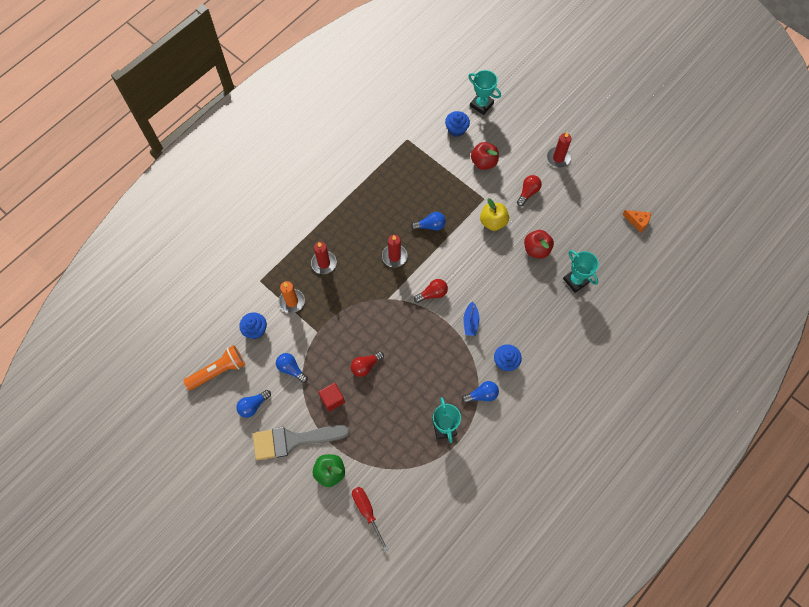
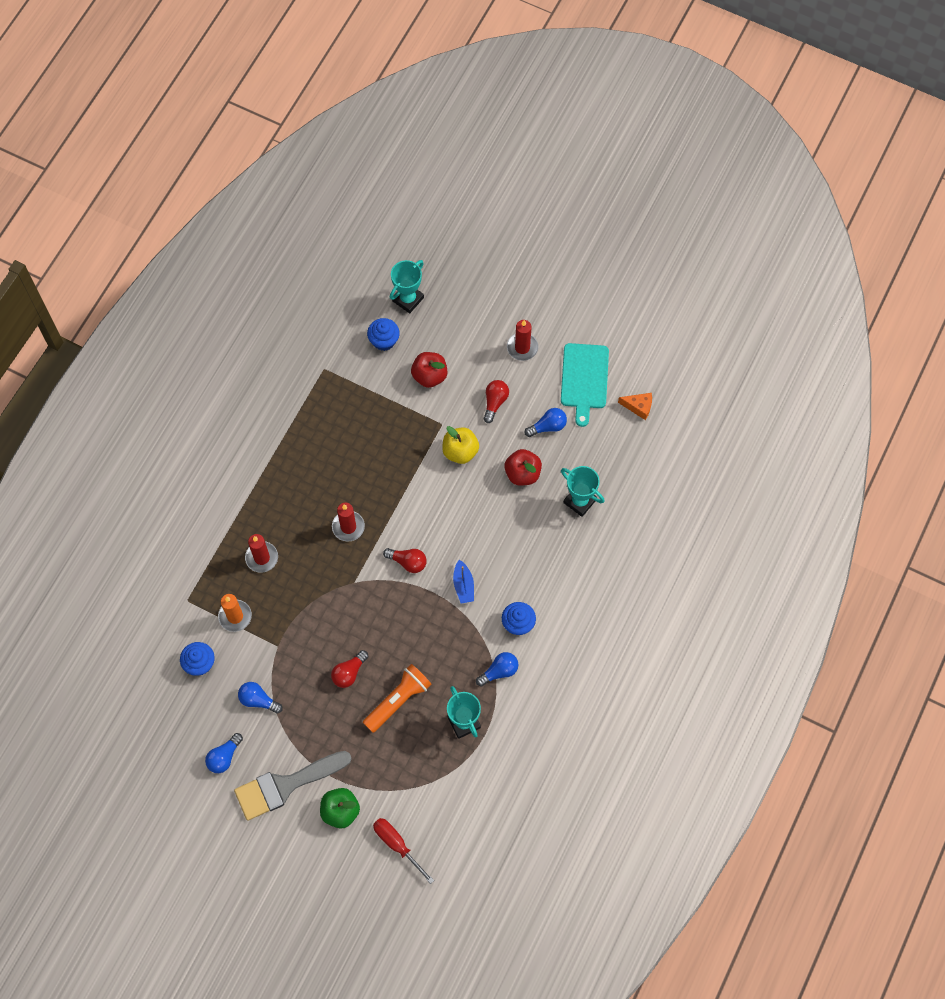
camera: 15 degrees left, 0 degrees up
orange flashlight [183,345,245,390] -> orange flashlight moved to [363,664,432,733]
red cube [319,383,345,411] -> none
blue light bulb [411,212,446,231] -> blue light bulb moved to [525,408,567,437]
red light bulb [414,279,448,303] -> red light bulb turned 60 degrees clockwise [383,548,427,573]
turquoise trophy [468,70,501,115] -> turquoise trophy turned 75 degrees counterclockwise [390,260,424,314]
none -> turquoise cutting board [561,343,609,427]

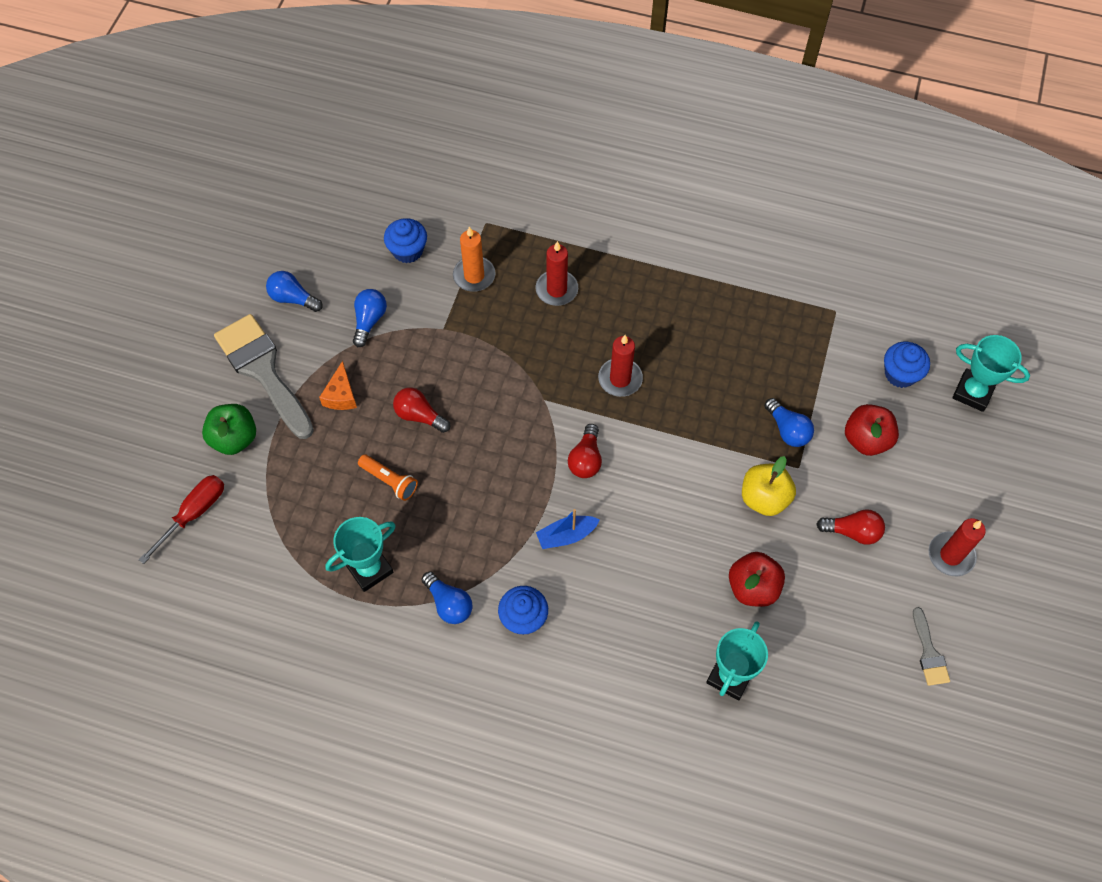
camera: 80 degrees right, 5 degrees down
orange flashlight [363,664,432,733] -> orange flashlight [358,454,418,501], size x0.62
blue light bulb [525,408,567,437] -> blue light bulb moved to [764,398,814,447]
turquoise cutting board [561,343,609,427] -> grey brush [913,607,950,686]
orange cheese [618,393,652,420] -> orange cheese moved to [319,361,357,410]

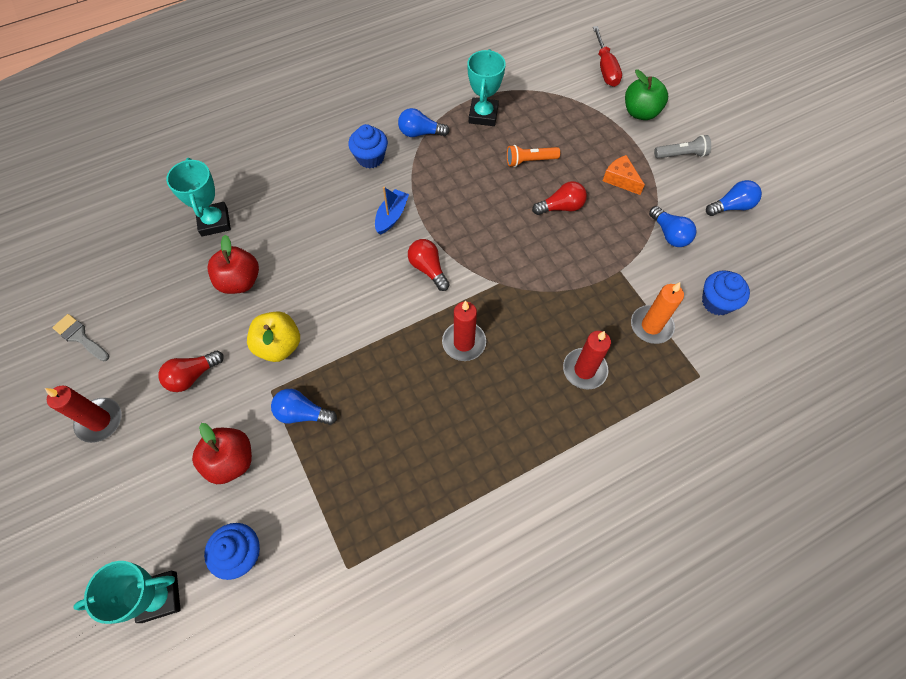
camera: 135 degrees right, 0 degrees up
grey brush [214,314,314,439] -> grey flashlight [654,135,711,158]

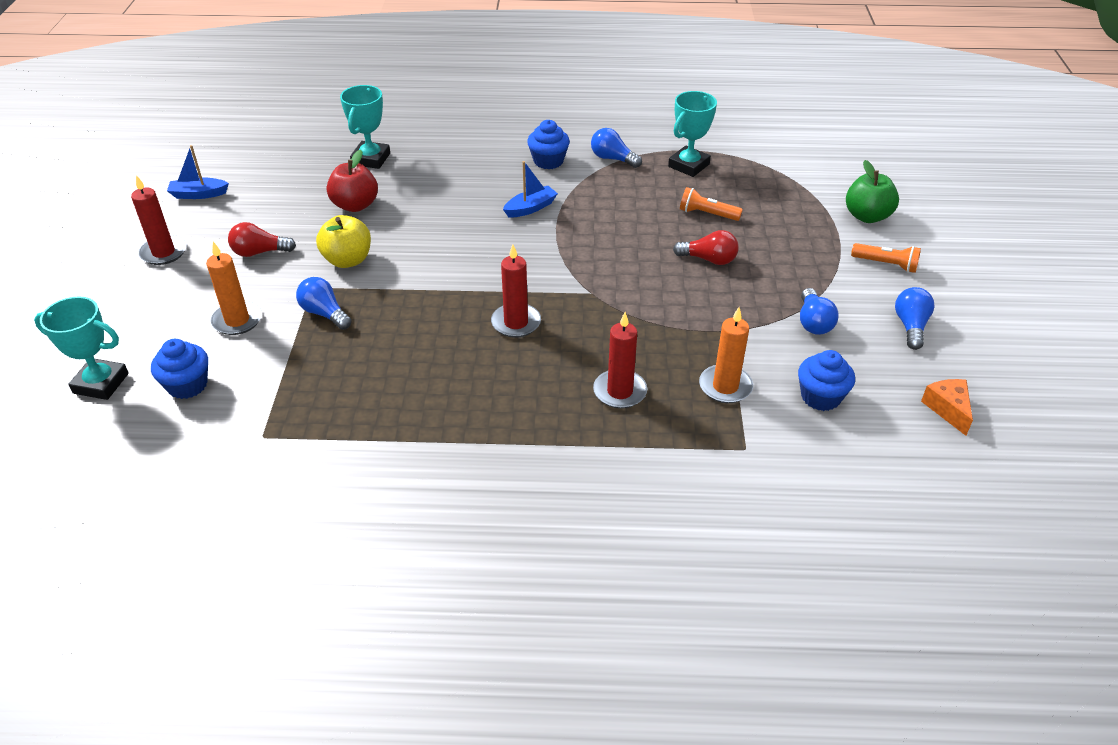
camera: 30 degrees right, 20 degrees down
grey brush [52,314,109,362] -> blue boat [167,145,229,199]
red apple [192,423,252,484] -> orange candle [206,242,262,335]
red light bulb [408,239,450,291] -> none
red screwdriver [593,26,622,87] -> none
orange cheese [603,155,645,195] -> orange cheese moved to [921,379,973,436]
grey flashlight [654,135,711,158] -> orange flashlight [851,243,921,273]
blue light bulb [706,180,762,216] -> blue light bulb turned 90 degrees counterclockwise [895,287,935,350]

